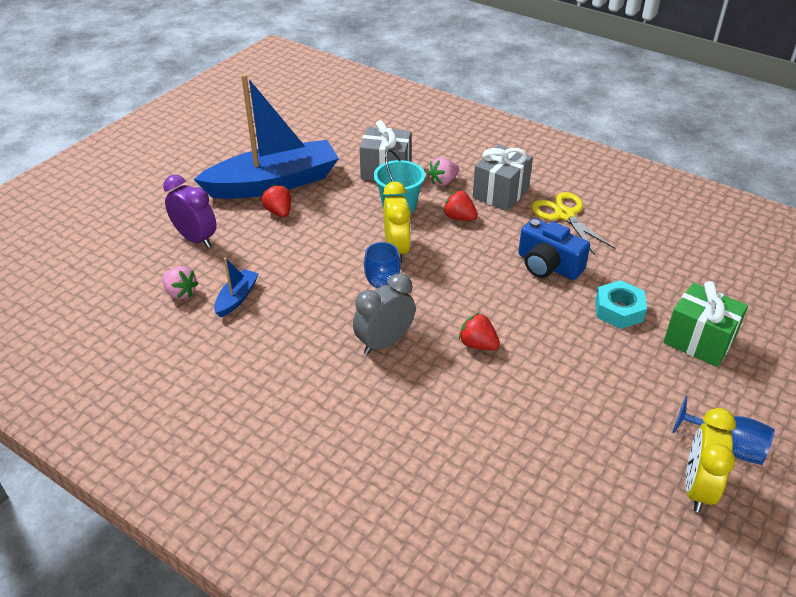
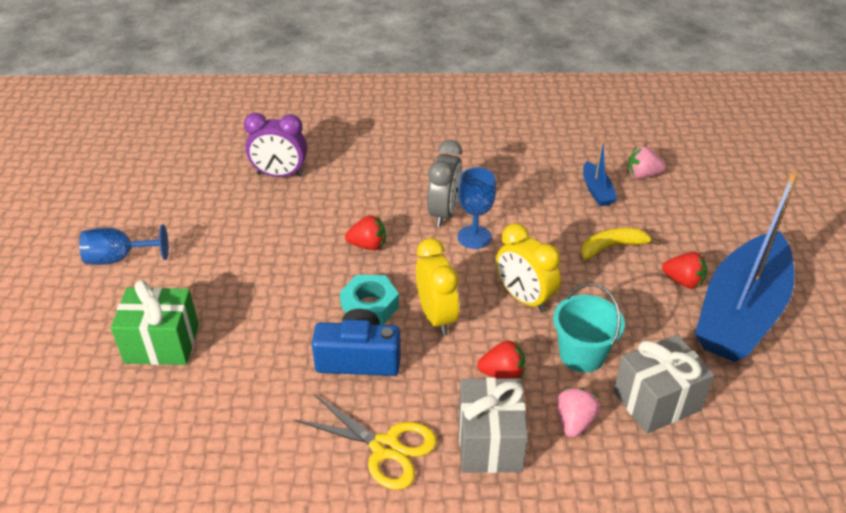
camera: 145 degrees right, 0 degrees up
purple clock [163,175,216,248] -> purple clock moved to [244,113,307,177]
turquoise nut [595,280,647,329] -> turquoise nut moved to [340,275,399,325]
yellow clock [685,408,736,512] -> yellow clock moved to [416,238,460,336]
none -> yellow banana [581,228,661,259]

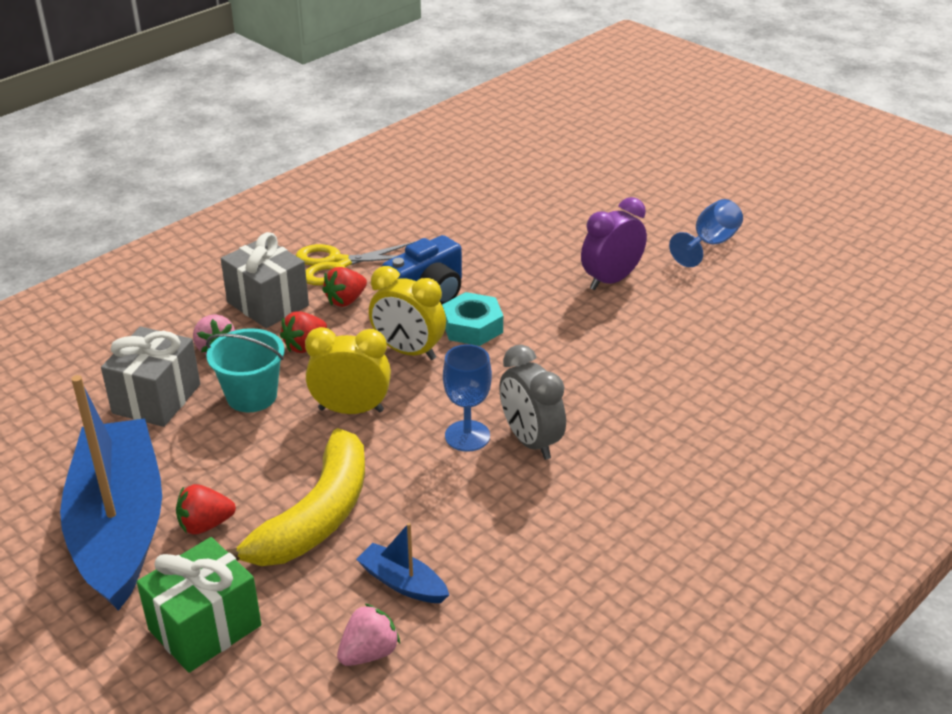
camera: 135 degrees right, 5 degrees down
green gift [111,280,199,365] -> green gift moved to [137,537,261,673]
purple clock [244,113,307,177] -> purple clock moved to [581,197,647,290]
red strawberry [345,215,386,250] -> red strawberry moved to [322,267,367,307]
yellow banana [581,228,661,259] -> yellow banana [226,428,365,566], size x1.83

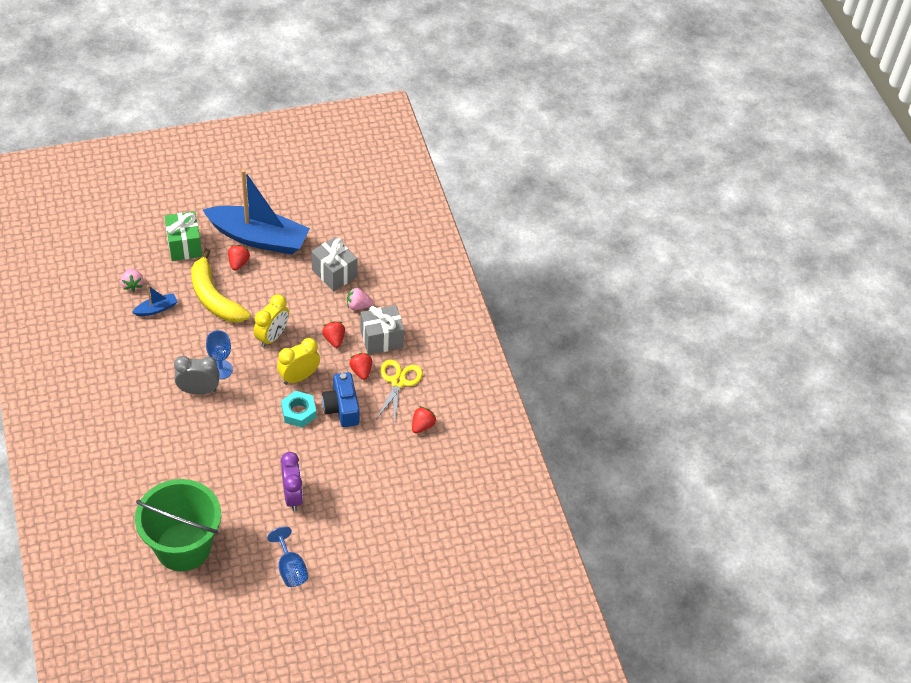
camera: 115 degrees right, 15 degrees up
turquoise bucket [206,328,285,412] -> none
none -> green bucket [135,479,221,571]
none -> red strawberry [412,406,437,434]

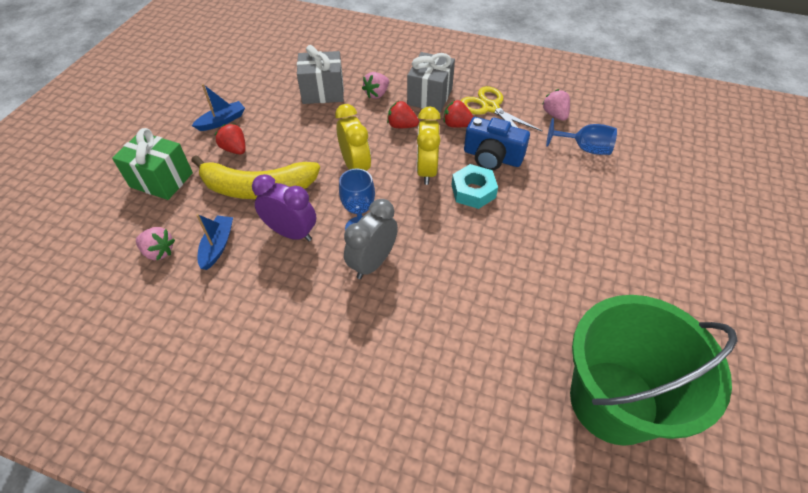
camera: 50 degrees left, 0 degrees up
blue boat [203,169,310,254] -> blue boat [192,84,245,131], size x0.40
blue goblet [267,527,308,587] -> blue goblet moved to [546,118,617,155]
purple clock [281,452,303,511] -> purple clock moved to [252,174,316,241]
red strawberry [412,406,437,434] -> pink strawberry [542,89,570,121]

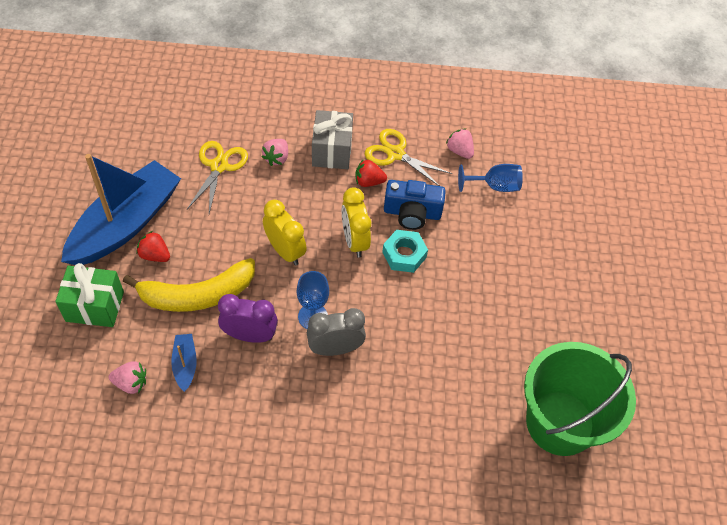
camera: 20 degrees left, 5 degrees up
blue boat [192,84,245,131] -> blue boat [61,154,181,265], size x2.48
grey gift [297,45,344,104] -> yellow scissors [187,141,248,214]
grey clock [344,199,398,279] -> grey clock turned 60 degrees clockwise [307,308,366,356]
red strawberry [387,101,419,128] -> none

